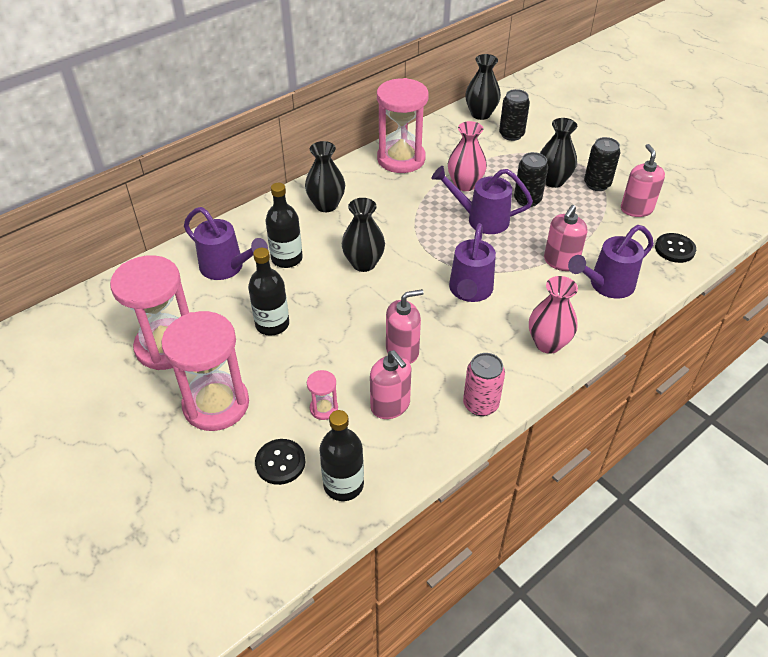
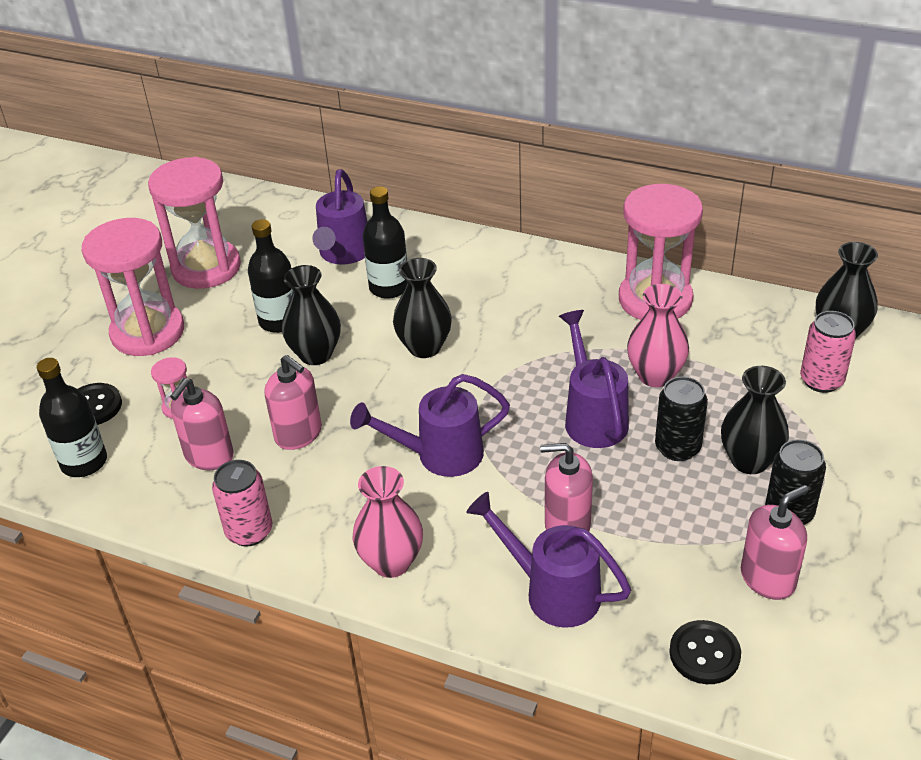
camera: 65 degrees right, 5 degrees down
black vase [305,141,345,212] -> black vase moved to [282,265,341,365]
black can [499,89,530,141] -> pink can [800,311,856,393]

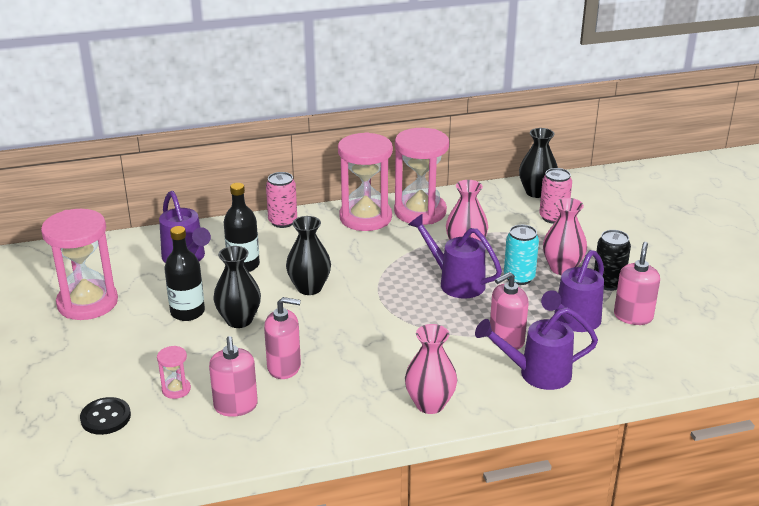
camera: 40 degrees left, 10 degrees down
black bottle [37,358,107,477] -> none
pink hourglass [82,218,184,356] -> pink hourglass moved to [338,132,393,231]
pink can [212,460,273,547] -> pink can moved to [266,172,297,228]
purple watering can [350,374,510,477] -> purple watering can moved to [541,250,604,332]
black can [655,377,708,461] -> turquoise can [504,225,539,285]
black button [669,620,741,684] -> none
black vase [721,366,789,474] -> pink vase [543,198,587,275]

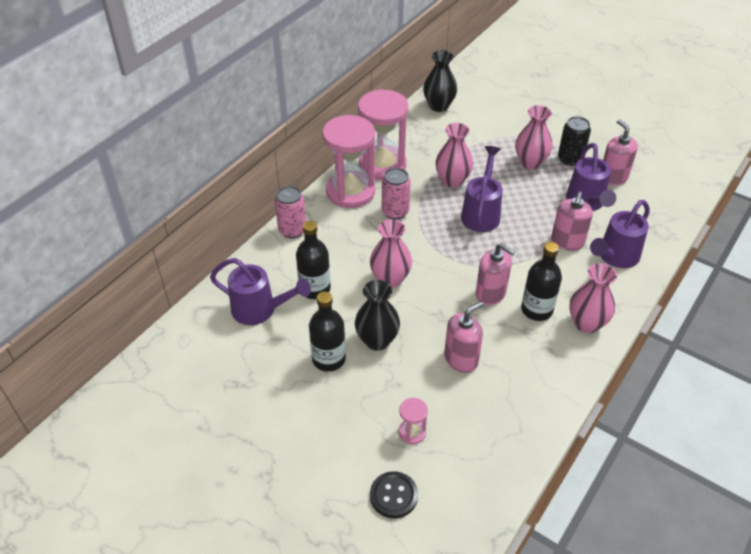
camera: 40 degrees left, 15 degrees up
pink hourglass [41,209,118,320] -> none
pink soap dispenser [209,336,258,417] -> pink soap dispenser moved to [476,243,515,305]
black vase [286,216,331,295] -> pink vase [370,219,412,288]
purple watering can [408,214,502,299] -> purple watering can turned 105 degrees clockwise [461,146,502,232]
turquoise can [504,225,539,285] -> none
pink can [539,168,572,224] -> pink can moved to [382,168,411,220]
none -> black bottle [521,242,562,321]

